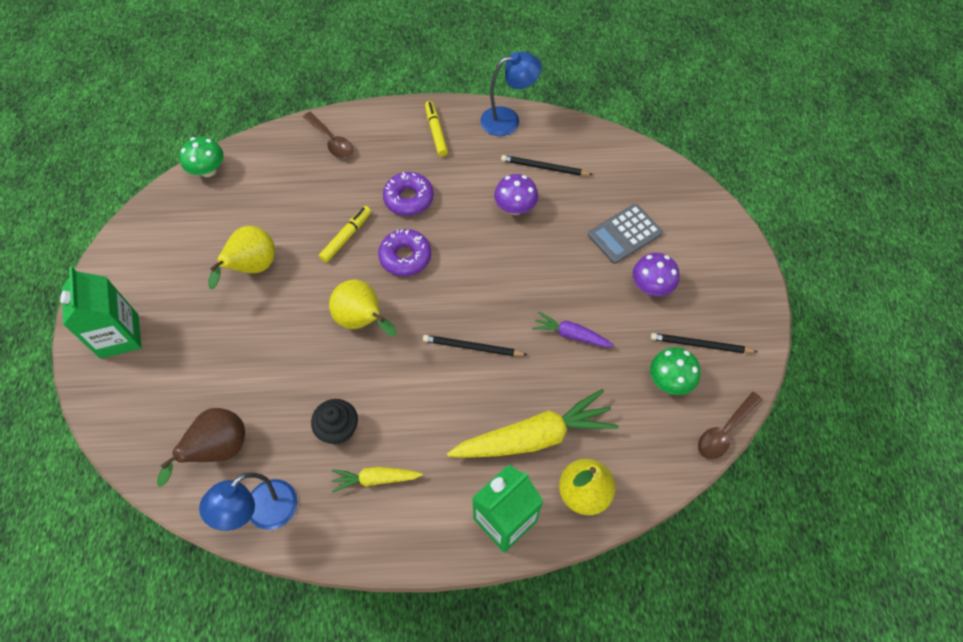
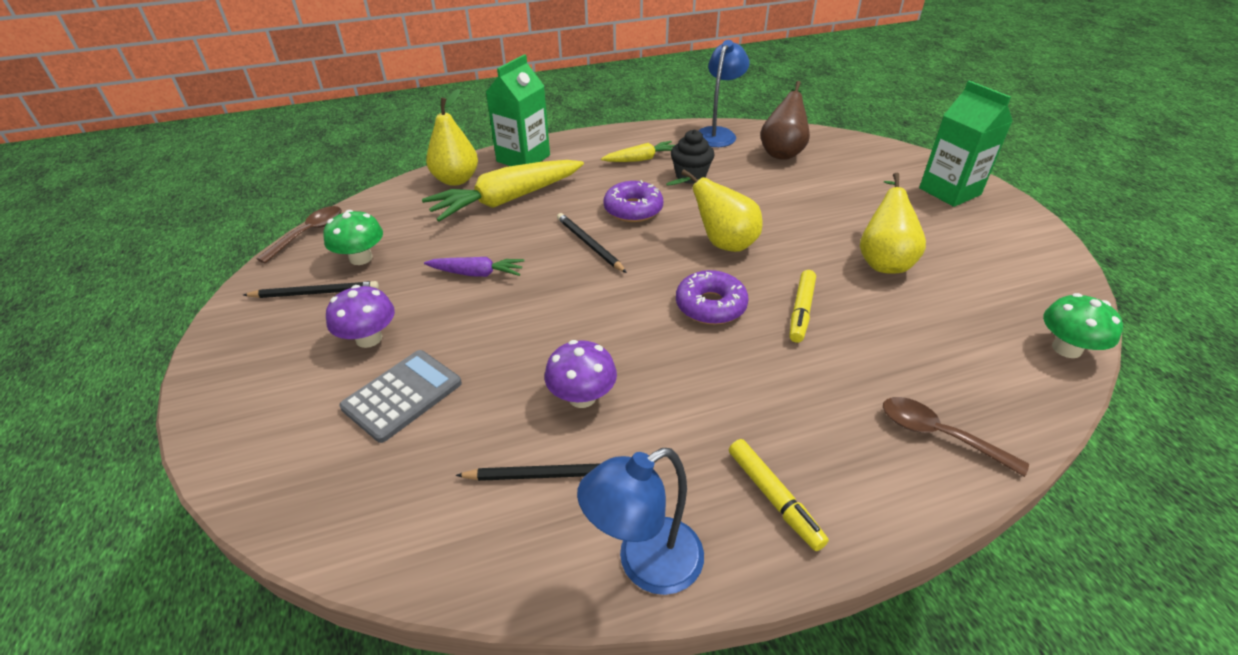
camera: 165 degrees right, 20 degrees down
purple donut [383,172,434,216] -> purple donut moved to [603,180,663,222]
black pencil [423,335,527,356] -> black pencil turned 120 degrees counterclockwise [557,213,627,273]

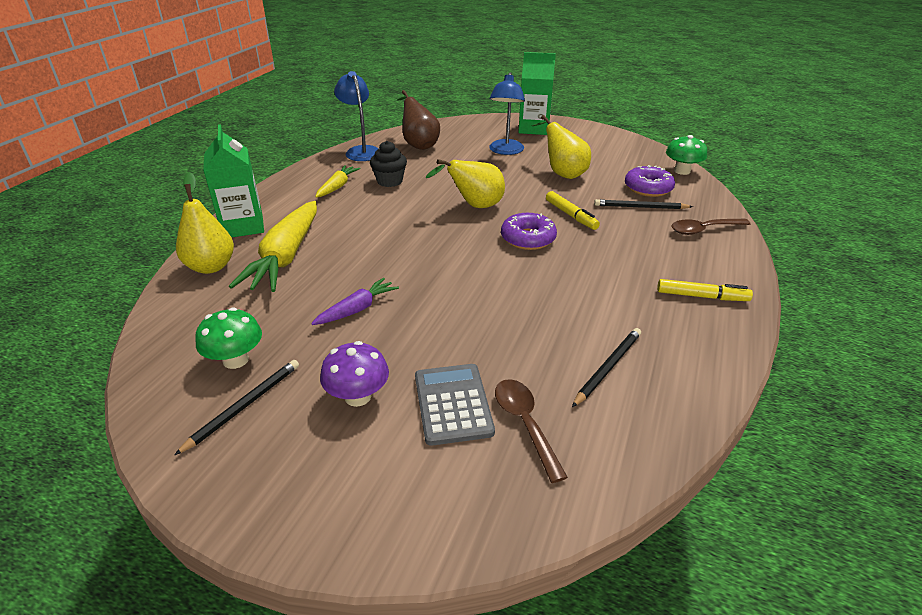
camera: 50 degrees left, 5 degrees down
brown spoon [256,206,342,263] -> brown spoon moved to [495,379,568,483]
purple mushroom [545,340,617,408] -> none
black pencil [557,213,627,273] -> black pencil moved to [594,199,693,209]
blue lamp [577,448,704,595] -> blue lamp moved to [489,72,525,155]
purple donut [603,180,663,222] -> purple donut moved to [625,165,675,197]

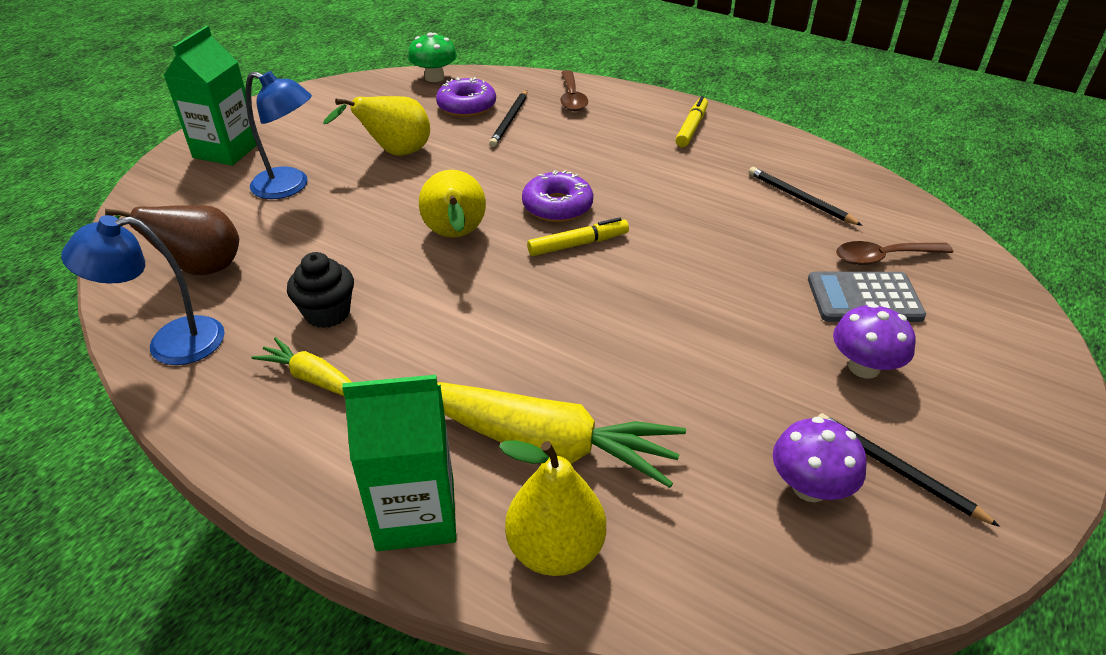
camera: 80 degrees left, 5 degrees up
green mushroom [195,307,262,369] -> purple mushroom [773,417,867,502]
purple carrot [311,278,399,325] -> none
yellow marker [546,191,600,230] -> yellow marker moved to [527,217,629,256]

